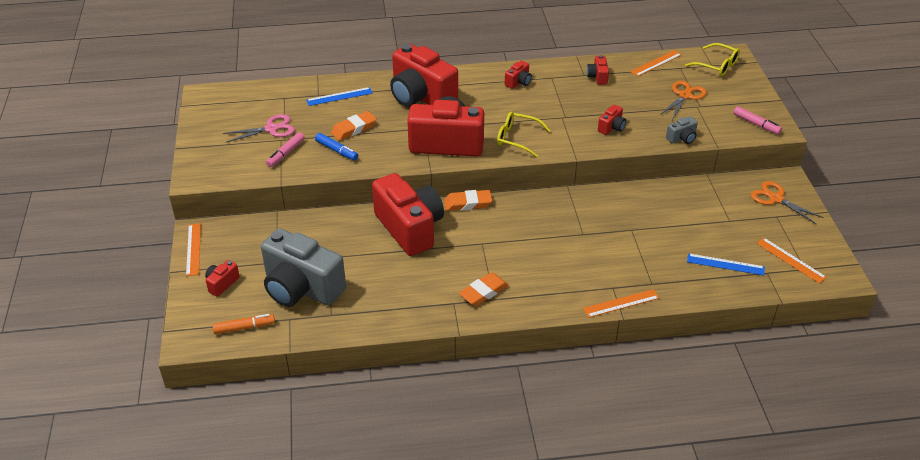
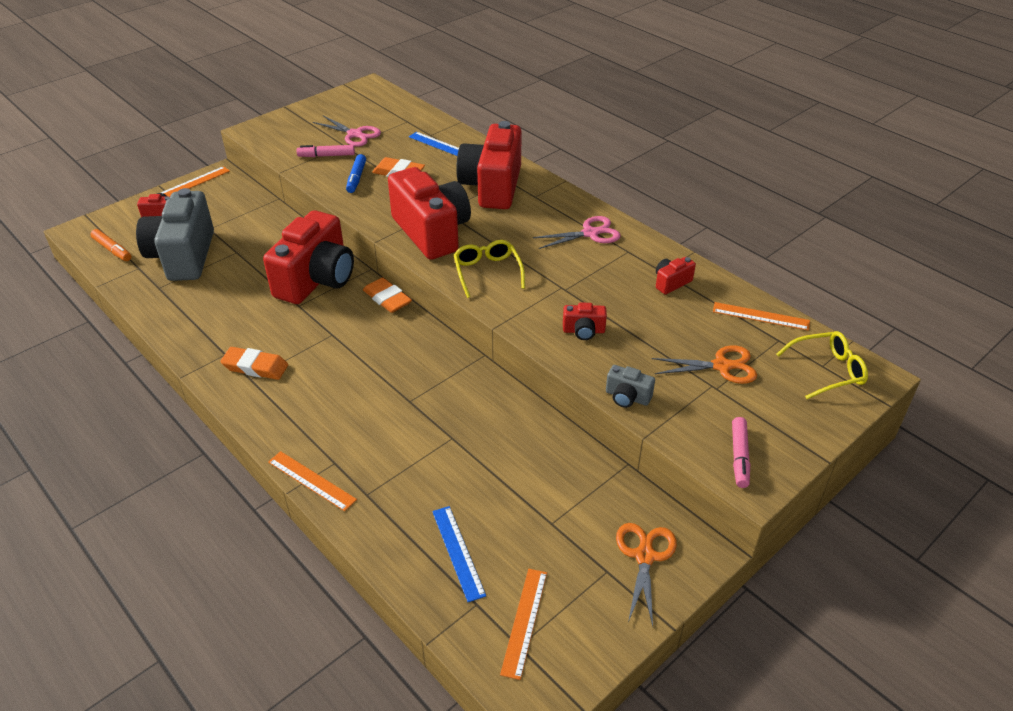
camera: 55 degrees right, 0 degrees up
red camera [505,61,532,89] -> pink scissors [533,216,621,249]
yellow glasses [685,43,740,76] -> yellow glasses turned 105 degrees counterclockwise [776,331,868,399]

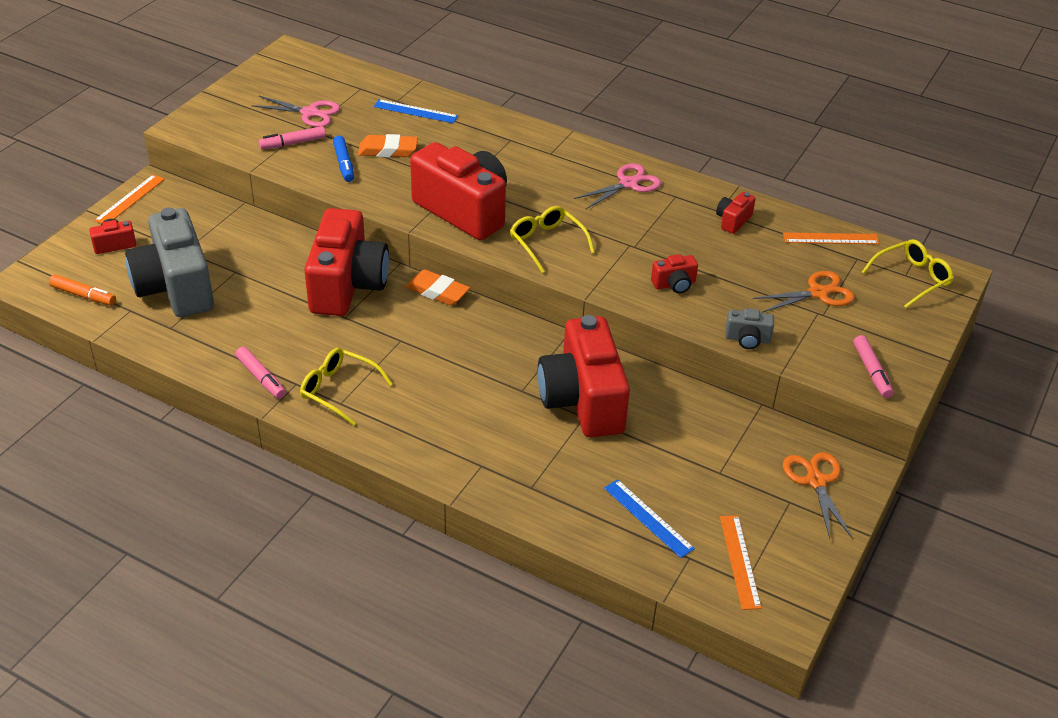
camera: 20 degrees left, 0 degrees up
orange eraser [220,347,288,380] -> yellow glasses [300,348,393,426]
orange ruler [268,451,357,511] -> none
red camera [456,121,522,209] -> red camera moved to [538,315,630,437]
none -> pink marker [235,347,286,399]

